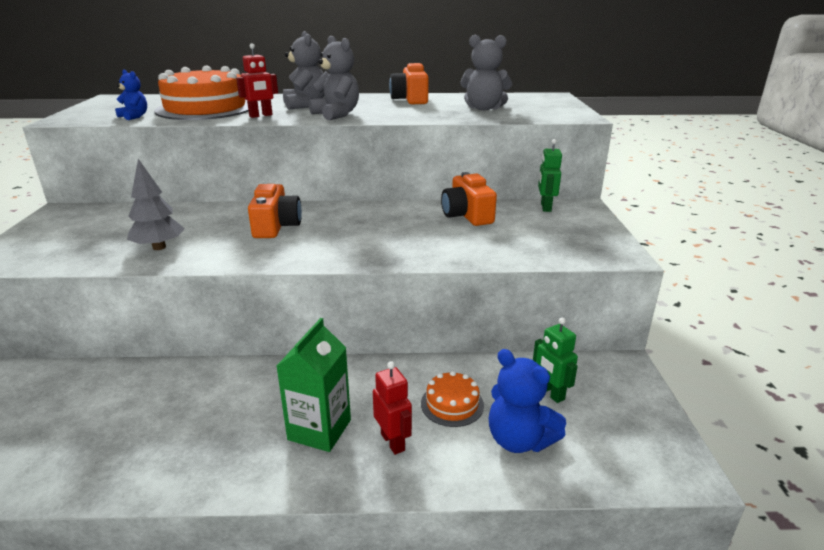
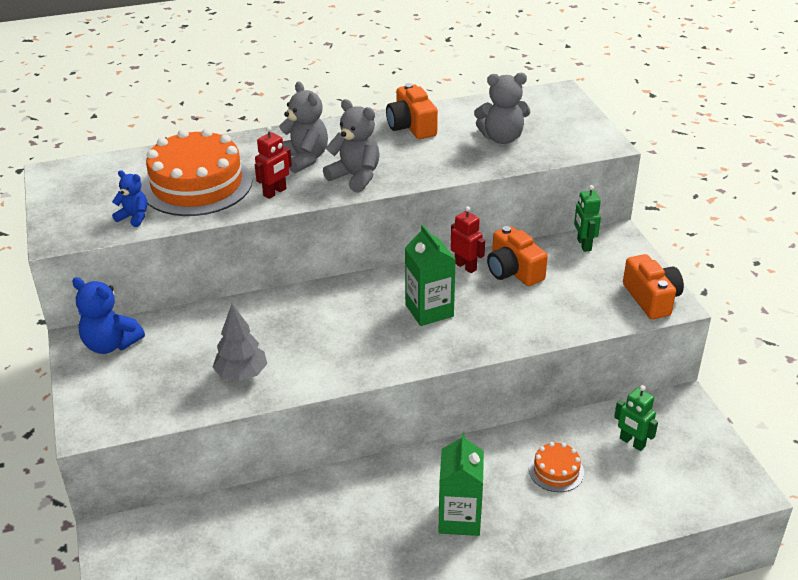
camera: 15 degrees left, 10 degrees up
orange camera [248,184,302,238] -> orange camera moved to [623,254,684,319]
red robot [373,361,412,455] -> red robot moved to [451,206,485,273]
blue teddy bear [488,349,566,453] -> blue teddy bear moved to [72,277,145,354]
none -> green carton [405,225,456,326]

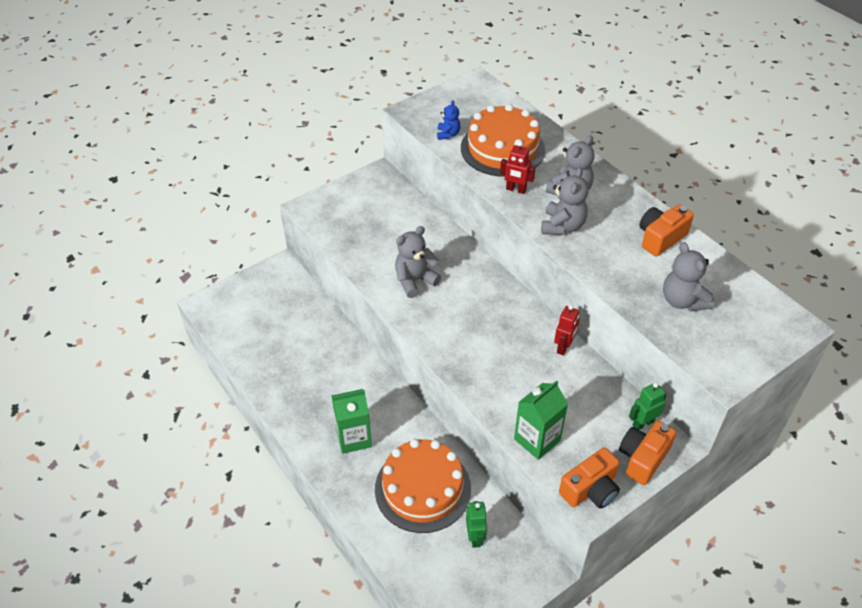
camera: 70 degrees right, 10 degrees up
blue teddy bear [72,277,145,354] -> none
grey tree [212,304,267,381] -> none
green carton [405,225,456,326] -> green carton moved to [514,380,568,460]
orange camera [487,226,548,286] -> orange camera moved to [619,421,676,485]
orange cake [529,442,584,492] -> orange cake [375,439,471,533], size x2.16
green robot [614,385,658,451] -> green robot turned 150 degrees clockwise [466,501,487,548]
none -> grey teddy bear [395,226,441,298]

